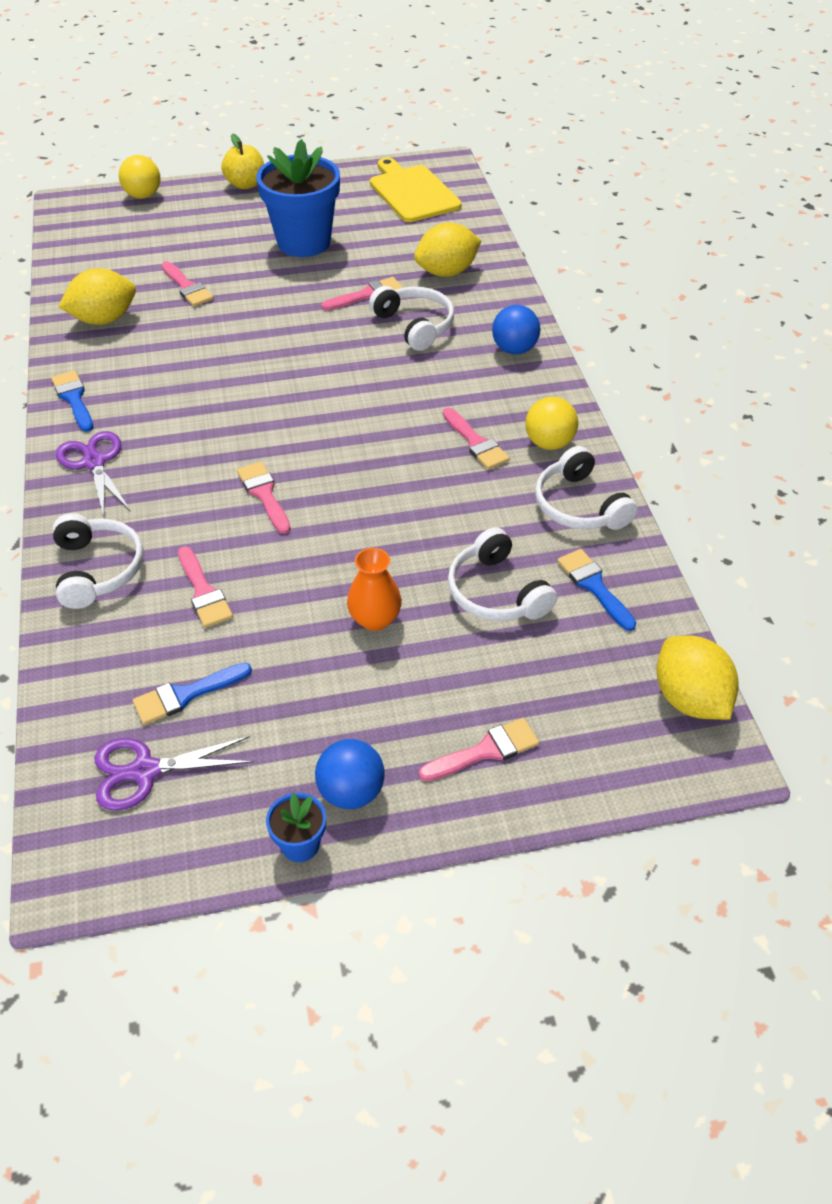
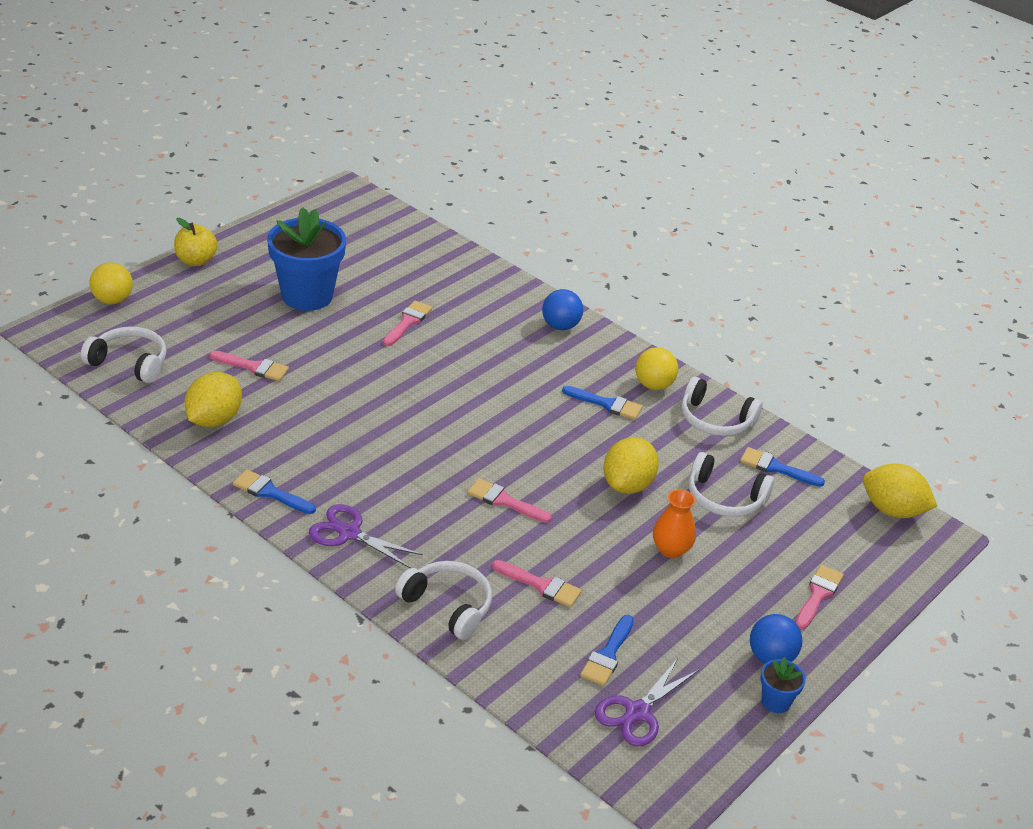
camera: 40 degrees left, 10 degrees down
white headphones [369,286,454,351] -> white headphones moved to [81,327,167,383]
yellow cutting board [370,157,462,222] -> none
yellow lemon [414,223,481,277] -> yellow lemon moved to [603,437,659,494]
pink brush [443,408,510,470] -> blue brush [562,386,643,420]

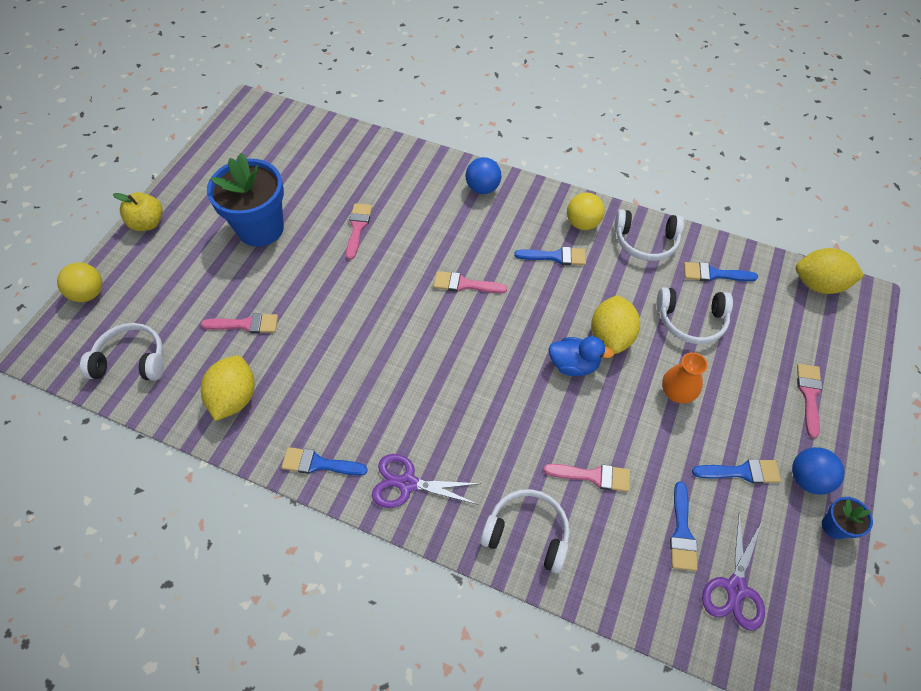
camera: 15 degrees left, 20 degrees up
pink brush [467,478,552,523] -> pink brush moved to [434,271,507,293]
none -> blue duck [549,336,614,376]
none -> blue brush [692,459,781,484]

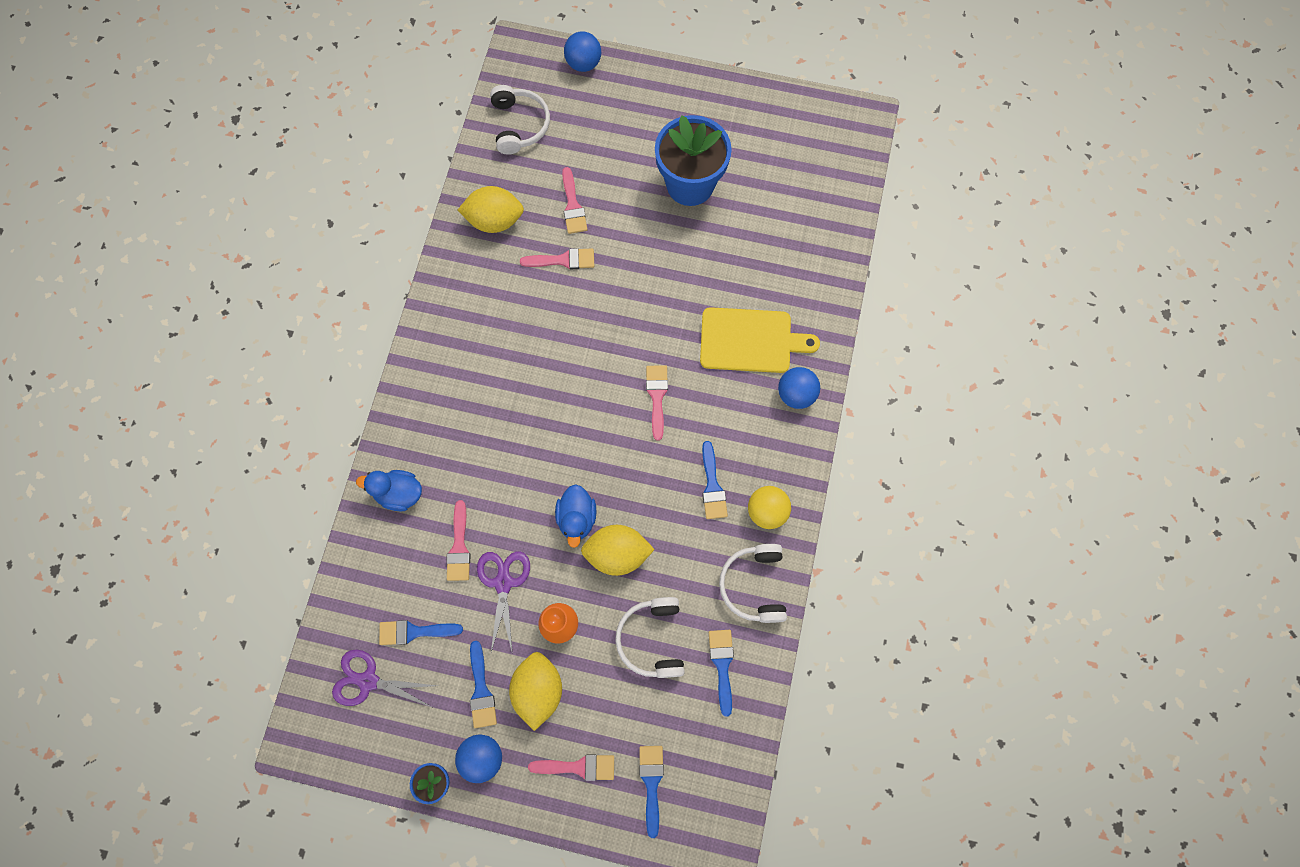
camera: 80 degrees right, 15 degrees up
yellow ball [57,262,102,302] -> blue ball [564,31,601,72]
yellow apple [113,192,163,231] -> none
blue brush [281,447,368,475] -> blue brush moved to [639,746,664,838]
pink brush [346,203,372,260] -> pink brush moved to [520,248,594,269]
purple scissors [372,454,482,508] -> purple scissors moved to [477,551,530,652]
white headphones [480,489,570,574] -> blue duck [356,470,422,511]
yellow lemon [796,248,864,294] -> yellow lemon moved to [509,652,562,731]
none -> yellow cutting board [700,307,820,373]

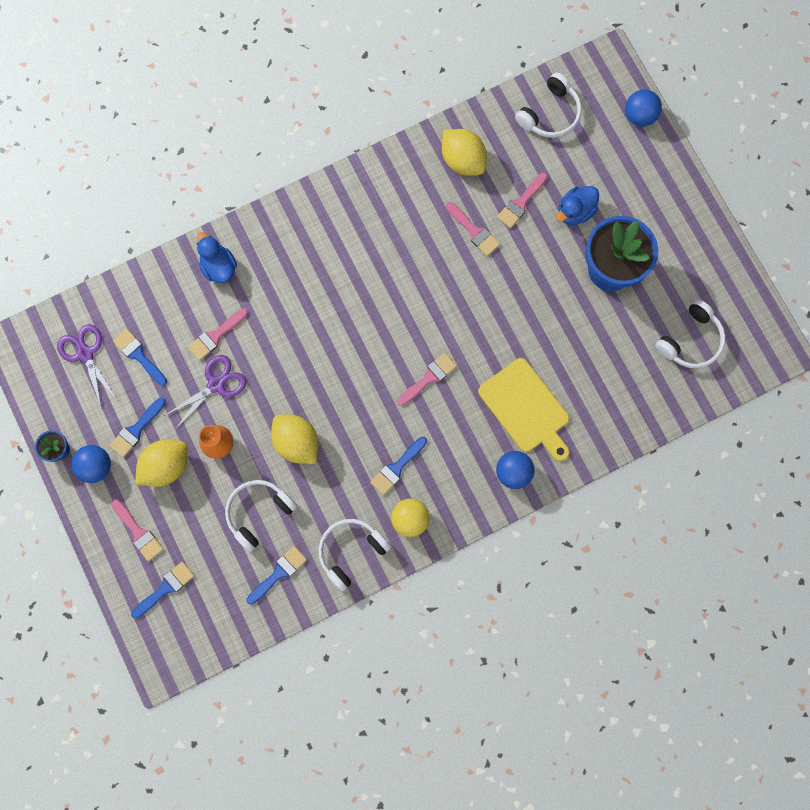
camera: 50 degrees right, 5 degrees up
blue duck [555,484,596,548] -> blue duck moved to [556,186,599,225]
none -> white headphones [655,300,726,368]

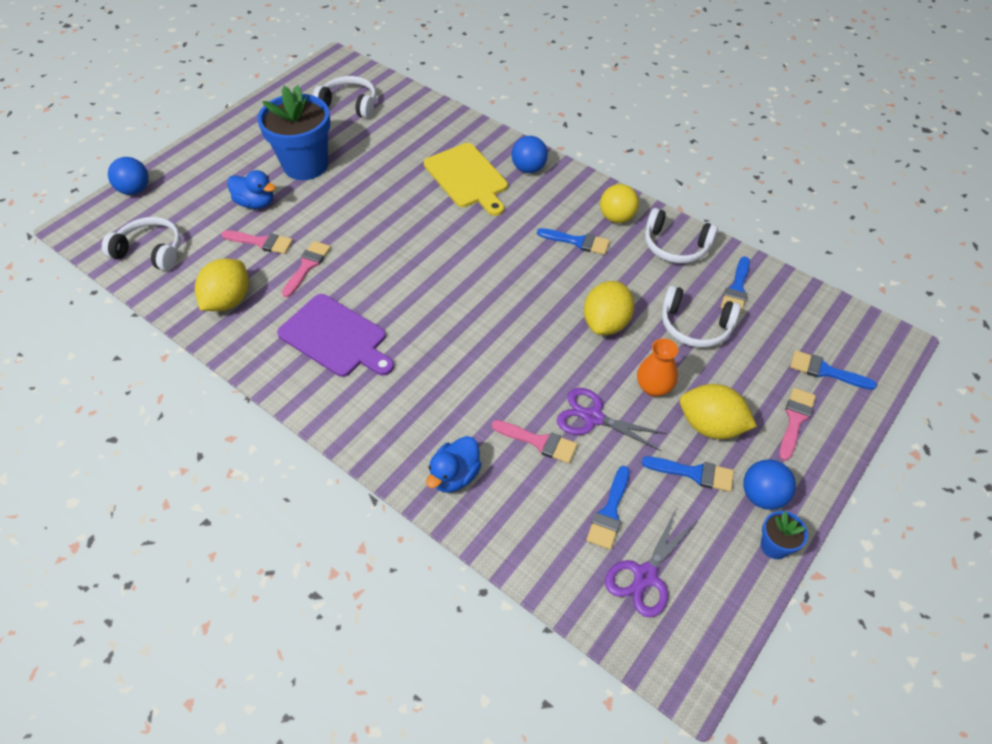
camera: 115 degrees left, 25 degrees down
blue brush [246,546,307,605] -> blue brush turned 90 degrees counterclockwise [721,256,750,314]
pink brush [397,353,457,406] -> none
yellow cutting board [478,358,569,461] -> yellow cutting board turned 120 degrees clockwise [424,143,508,216]
none -> purple cutting board [277,294,394,377]

